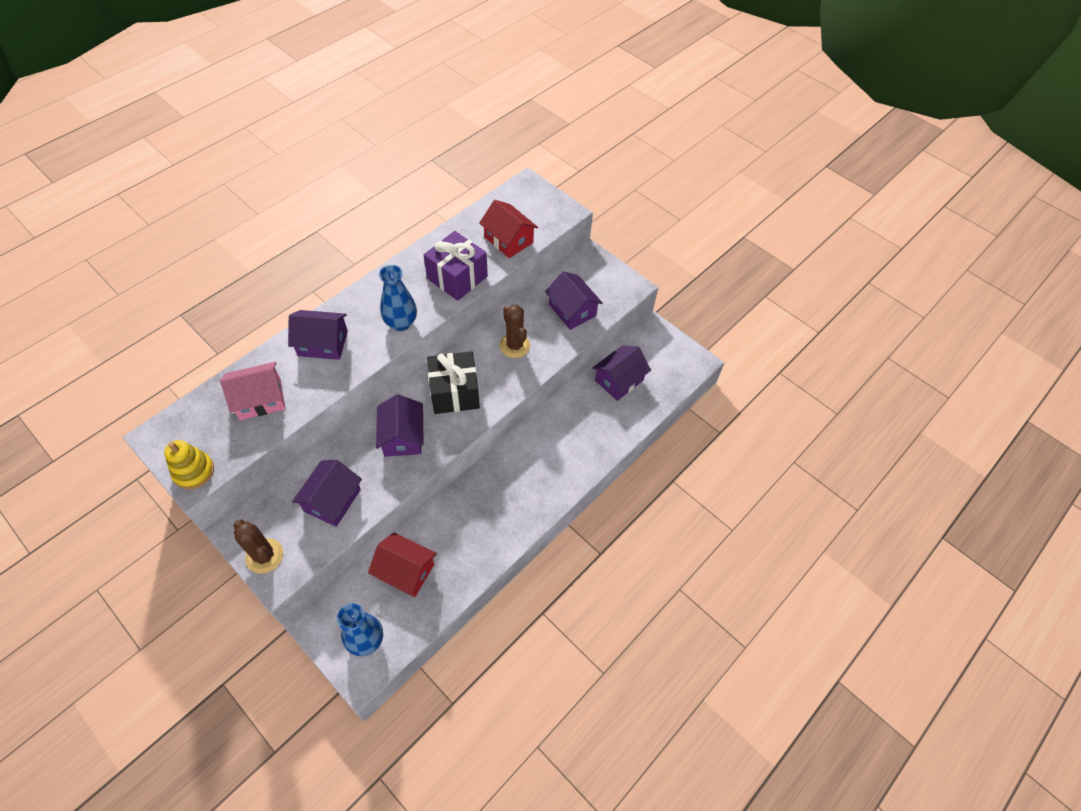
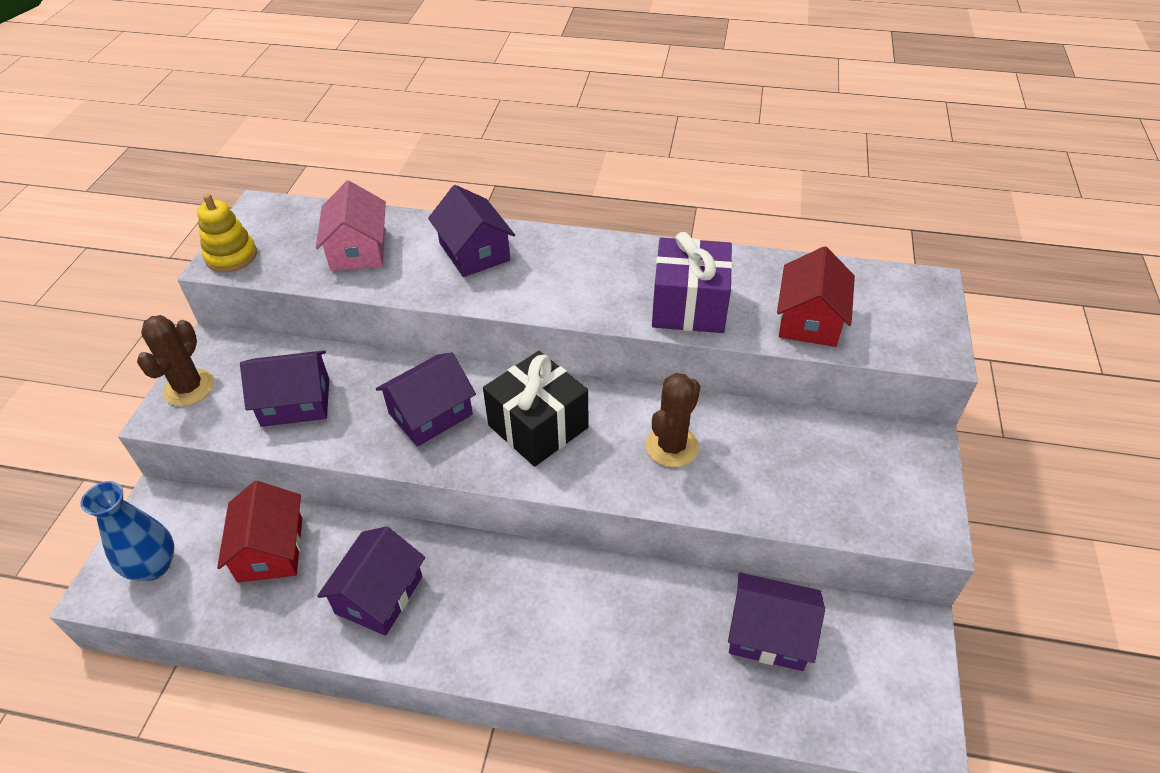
camera: 60 degrees right, 10 degrees down
pink house [220,362,286,420] -> pink house turned 45 degrees clockwise [316,180,386,271]
blue vase [379,265,417,331] -> none
purple house [545,271,603,330] -> purple house moved to [317,526,425,636]

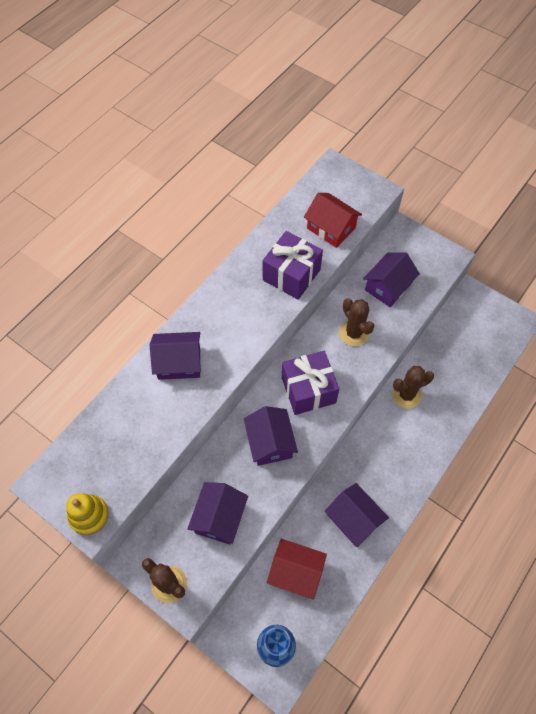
camera: 65 degrees left, 15 degrees up
pink house [316,180,386,271] -> none
black gift [483,351,588,467] -> purple gift [282,351,340,415]
purple house [728,573,825,671] -> purple house moved to [363,252,420,307]
none -> brown cactus [392,366,434,408]

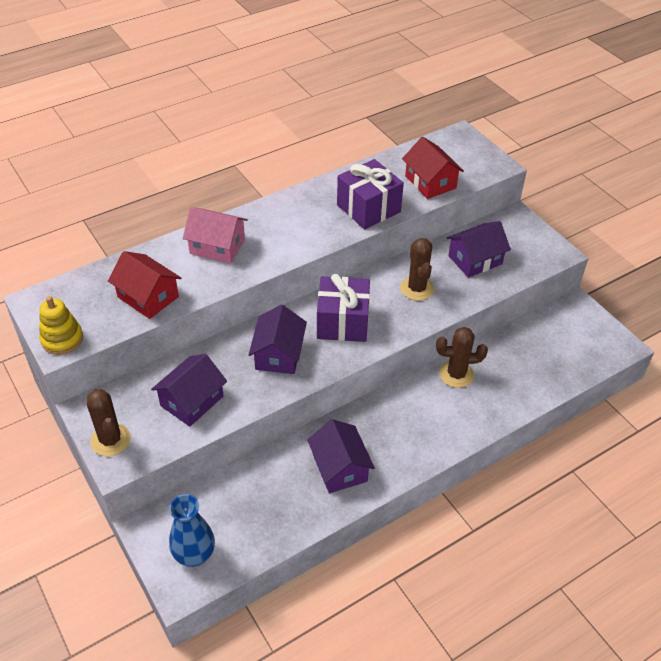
camera: 20 degrees right, 15 degrees down
purple house [150,332,201,380] -> pink house [183,207,248,264]
red house [267,539,327,600] -> red house moved to [108,251,181,319]

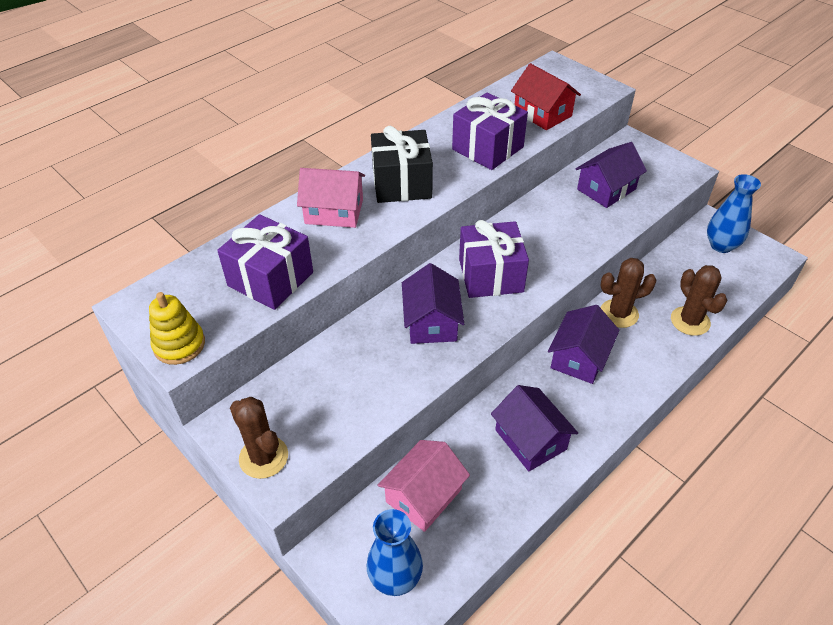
camera: 10 degrees left, 0 degrees up
red house [108,251,181,319] -> purple gift [217,214,313,310]
purple house [151,354,227,427] -> purple house moved to [548,305,620,384]
brown cactus [400,238,434,301] -> brown cactus moved to [671,265,727,336]
none -> black gift [371,126,433,203]
none -> pink house [377,440,470,532]
none -> blue vase [707,174,761,253]

